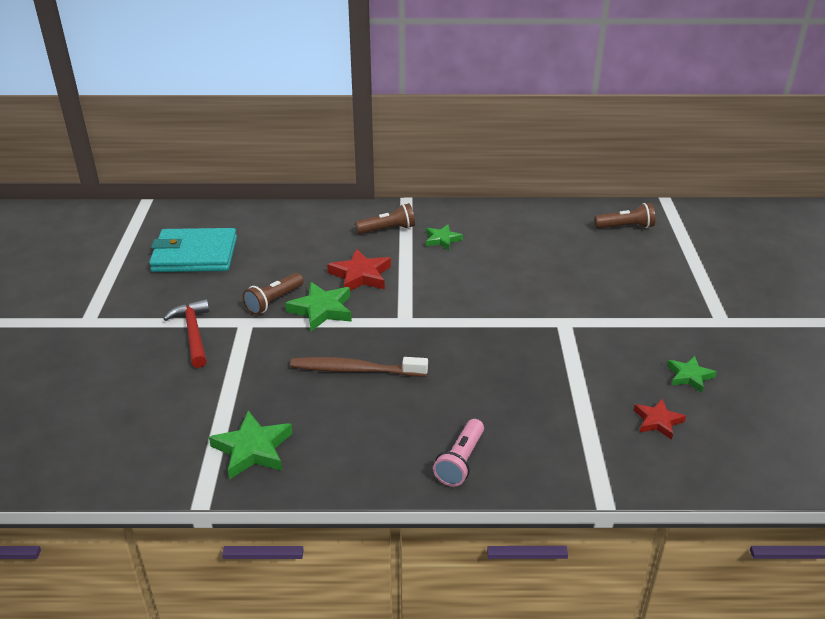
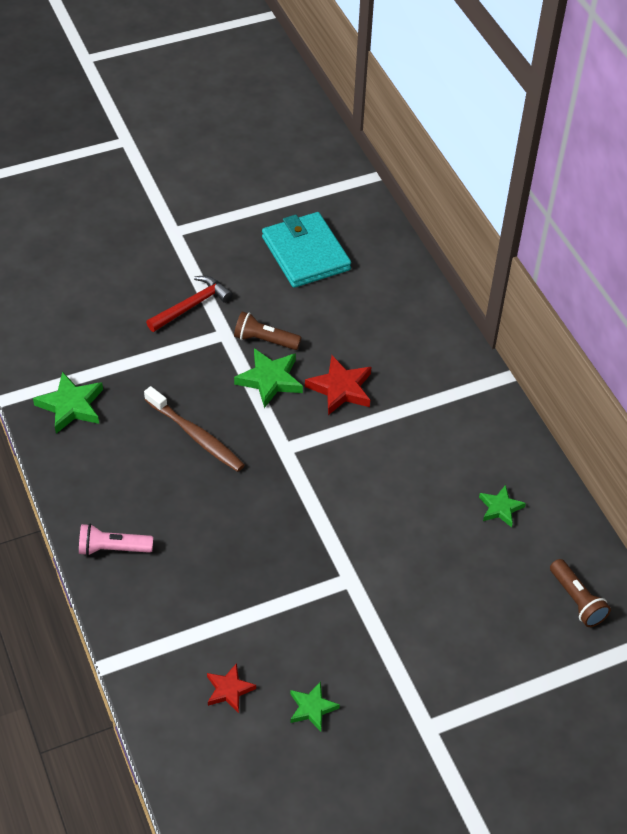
camera: 65 degrees right, 15 degrees up
brown toothbrush [290,357,428,376] -> brown toothbrush turned 150 degrees clockwise [144,386,245,472]
brown flashlight [355,203,415,234] -> none
green star [426,224,463,250] -> green star moved to [479,485,526,527]

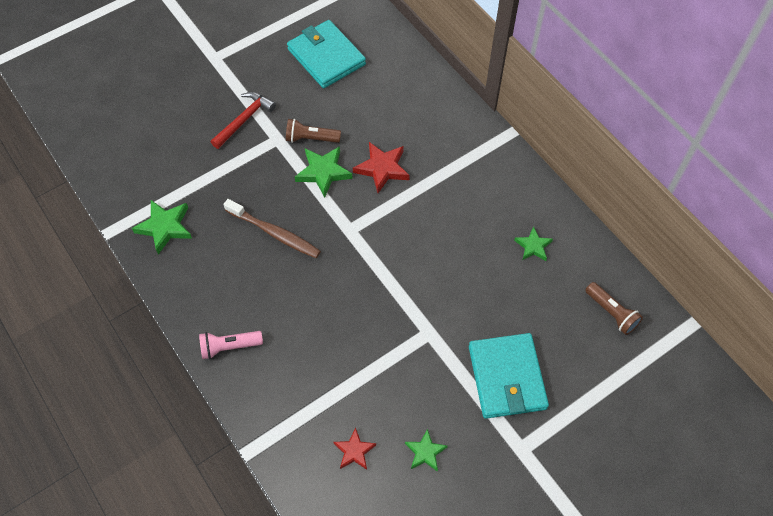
camera: 10 degrees left, 10 degrees up
none -> turquoise wallet [469,333,549,419]

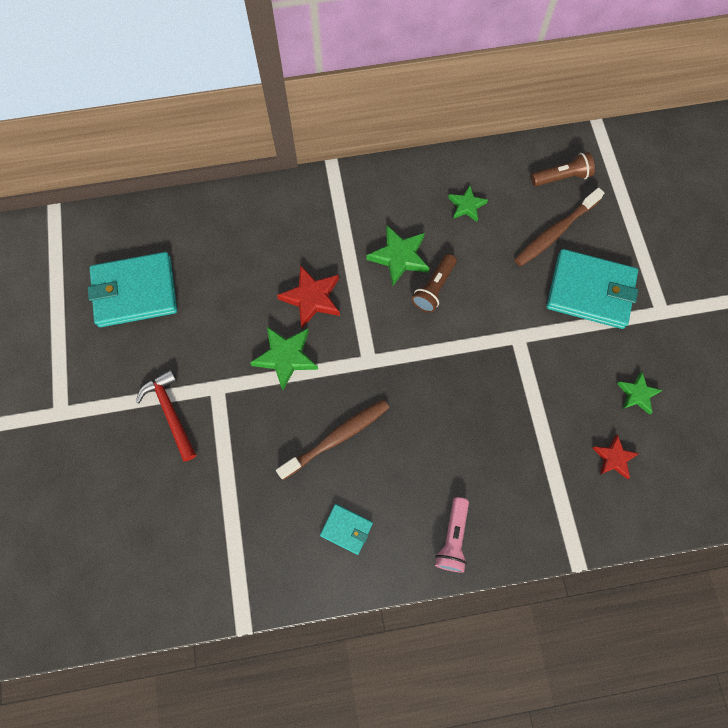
camera: 65 degrees left, 10 degrees up
green star [132,200,192,254] -> green star moved to [367,226,429,287]
brown flashlight [286,119,341,143] -> brown flashlight moved to [412,254,457,313]
none -> turquoise wallet [320,504,373,555]
none -> brown toothbrush [514,188,604,266]

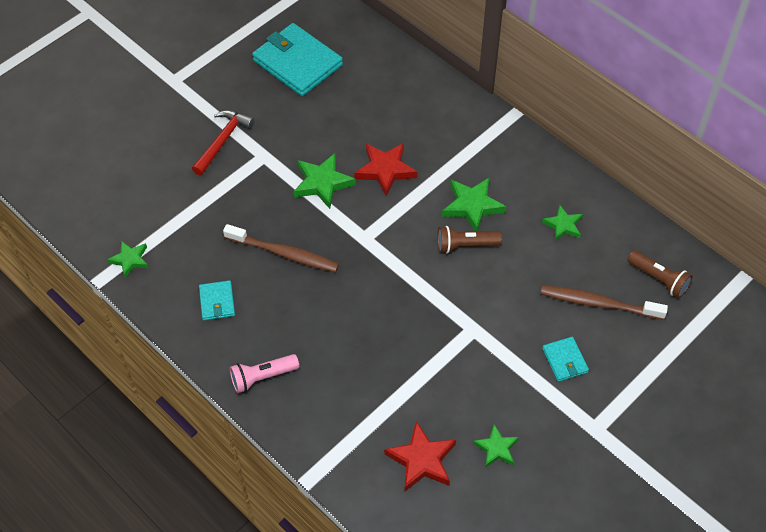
camera: 55 degrees right, 15 degrees down
turquoise wallet [546,249,638,329] -> turquoise wallet [542,337,589,382], size x0.48
red star [593,434,640,479] -> red star [384,421,456,492], size x1.57
none -> green star [107,241,149,278]

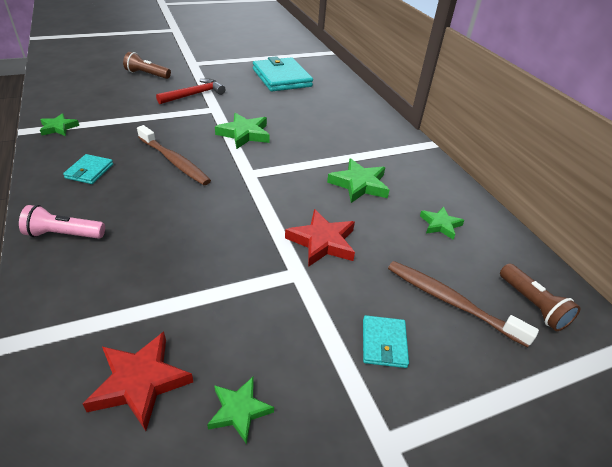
camera: 20 degrees right, 15 degrees down
red star [354,143,417,197] -> red star moved to [285,209,355,267]
brown flashlight [437,226,502,253] -> brown flashlight moved to [123,52,171,79]

